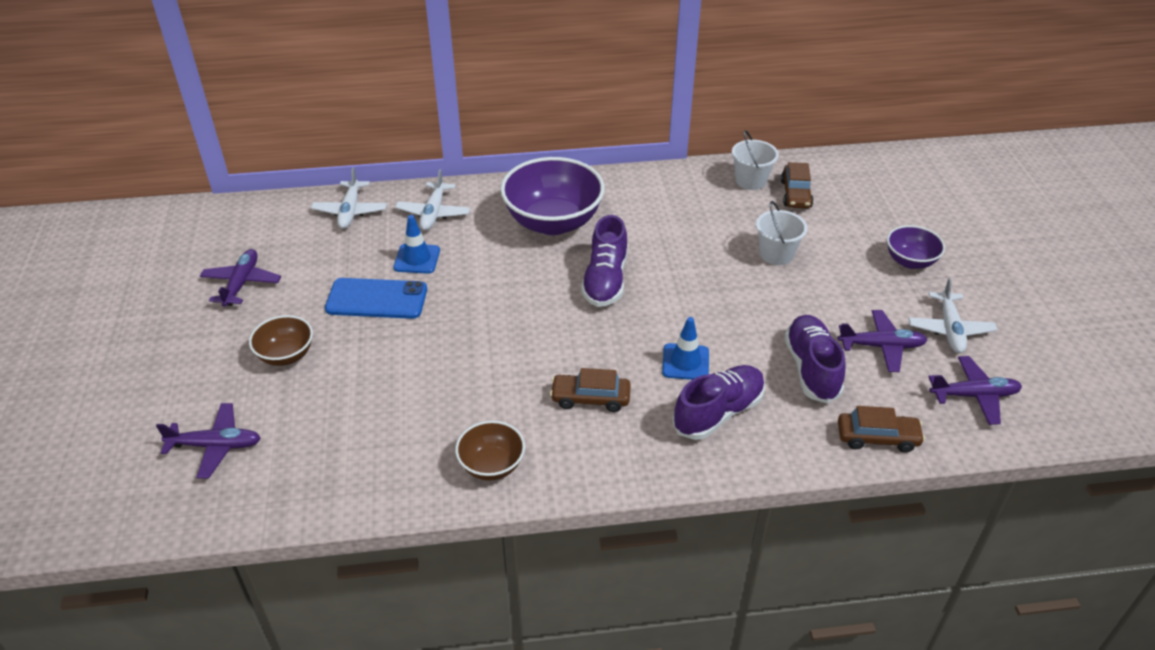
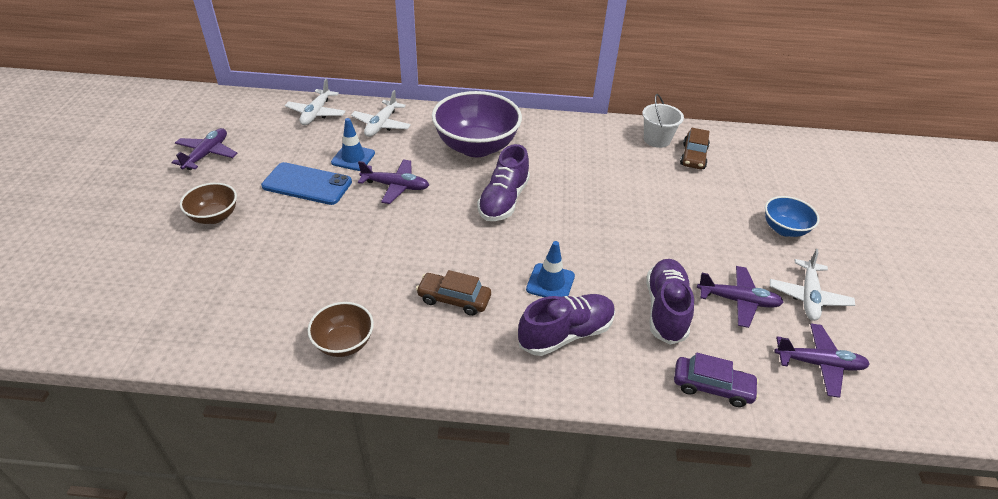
camera: 10 degrees right, 0 degrees up
purple plane [156,403,261,479] -> purple plane moved to [358,159,429,204]
white bucket [756,201,808,265] -> none
brown car [838,406,925,453] -> purple car [674,353,759,407]
purple bowl [887,225,945,269] -> blue bowl [765,196,820,237]

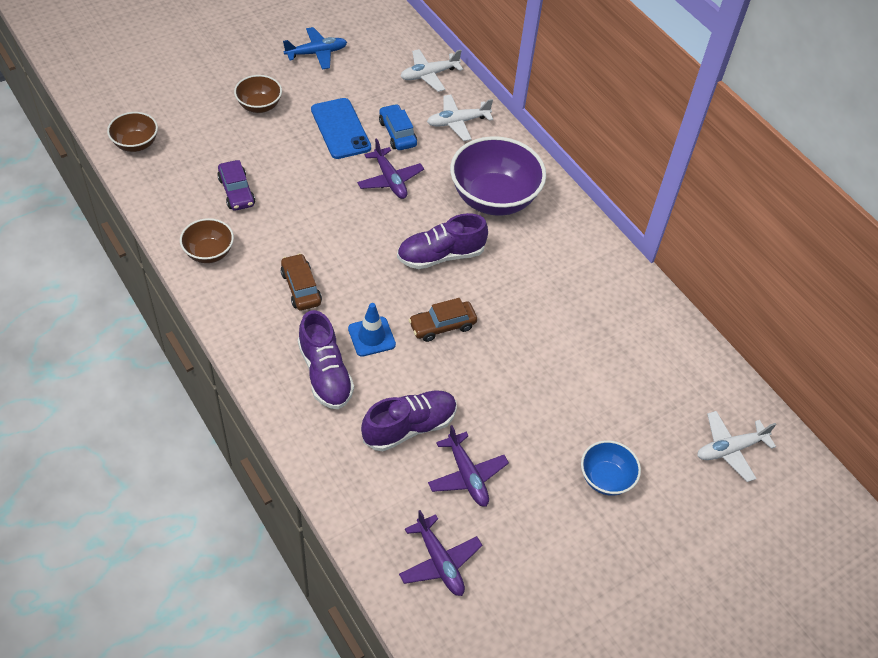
camera: 50 degrees right, 10 degrees up
purple plane [171,128,238,170] -> blue plane [283,27,347,70]
blue traffic cone [331,118,375,171] -> blue car [379,104,417,150]
purple shoe [518,294,615,356] -> purple shoe turned 45 degrees clockwise [298,310,354,409]
white bucket [642,94,684,148] -> none
purple car [674,353,759,407] -> purple car moved to [217,160,255,211]
brown car [680,128,710,169] -> brown car moved to [408,298,477,342]
white plane [770,249,855,321] -> white plane moved to [697,411,777,482]
none -> brown bowl [107,112,158,152]

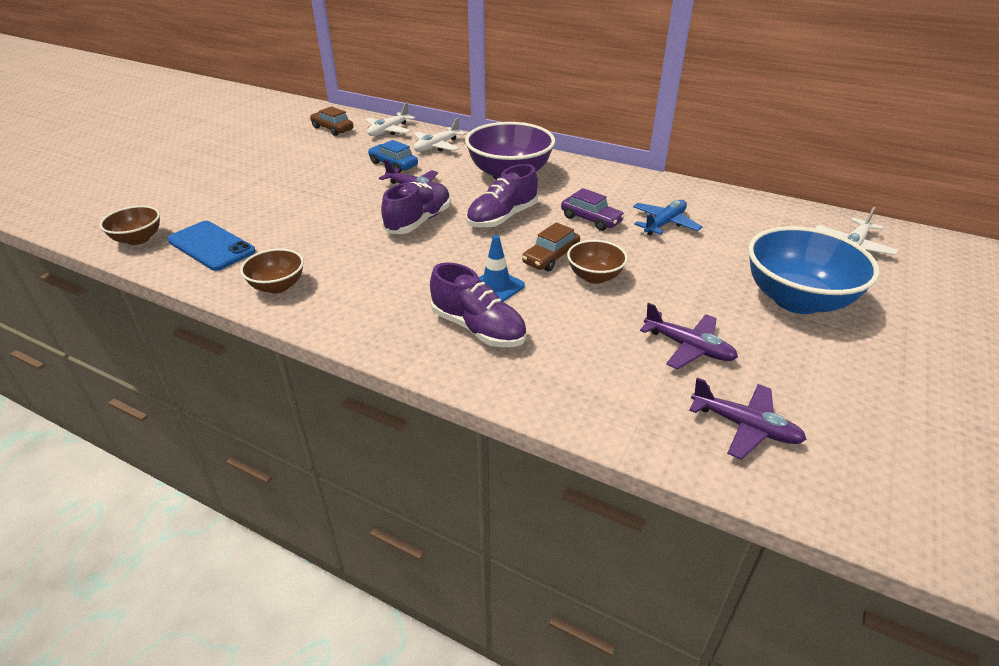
camera: 25 degrees left, 15 degrees down
purple car [217,160,255,211] -> purple car moved to [561,188,625,231]
brown bowl [234,75,282,113] -> brown bowl moved to [567,240,628,284]
brown car [281,253,322,311] -> brown car moved to [310,106,354,136]
blue plane [283,27,347,70] -> blue plane moved to [633,200,702,236]
blue phone [311,98,371,159] -> blue phone moved to [167,221,256,271]
purple shoe [361,390,457,451] -> purple shoe moved to [381,182,451,234]
blue bowl [581,440,641,496] -> blue bowl [748,226,879,314], size x1.90

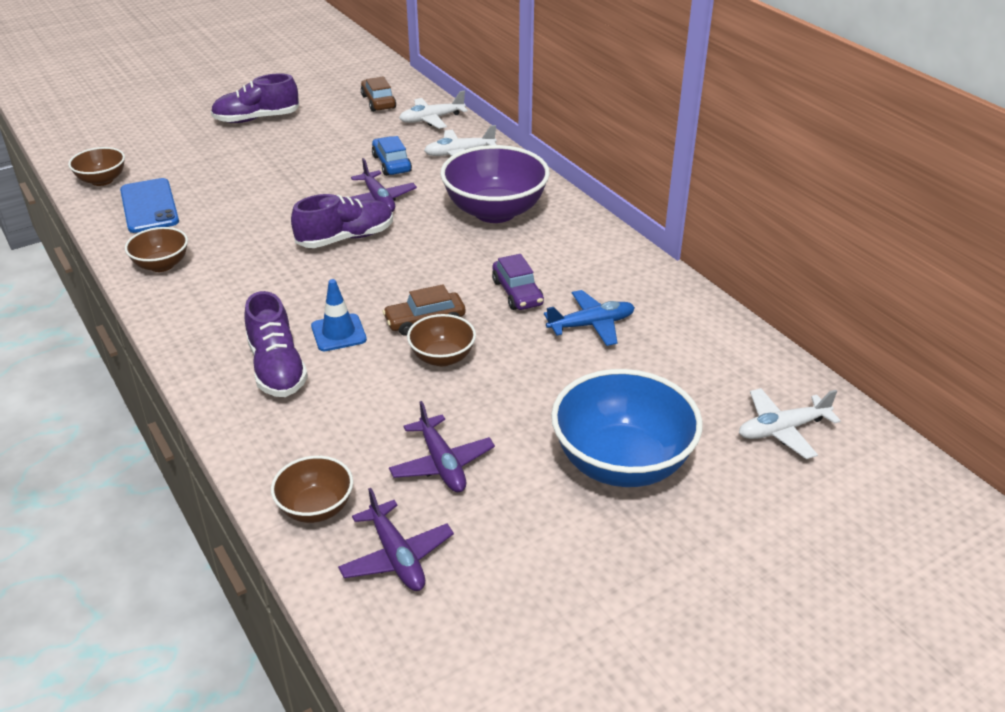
camera: 30 degrees right, 0 degrees up
purple shoe [466,164,538,228] -> purple shoe moved to [211,74,299,123]
none -> brown bowl [271,456,353,523]

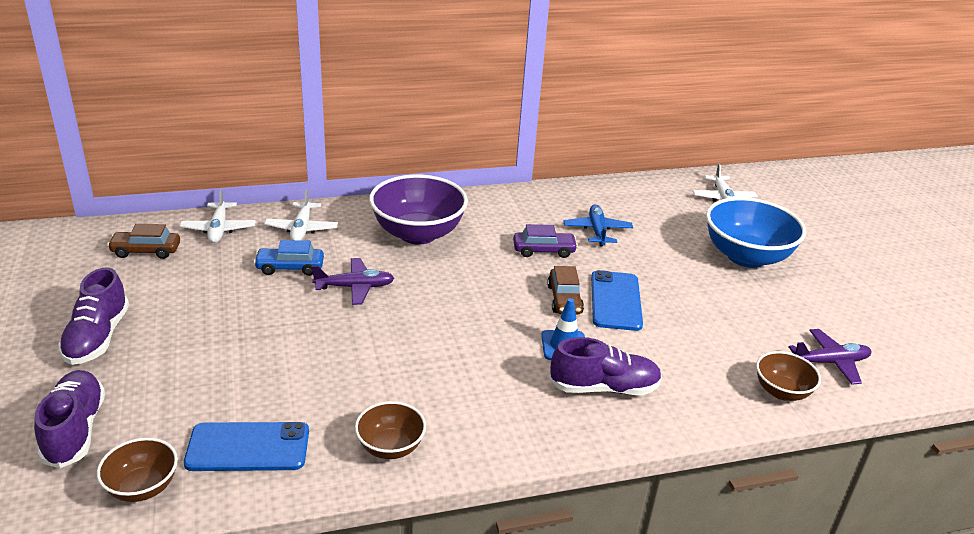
camera: 75 degrees left, 5 degrees down
purple shoe [291,194,393,248] -> purple shoe moved to [34,370,105,468]
purple plane [389,401,495,492] -> none
brown bowl [407,314,476,366] -> blue phone [591,270,643,331]

